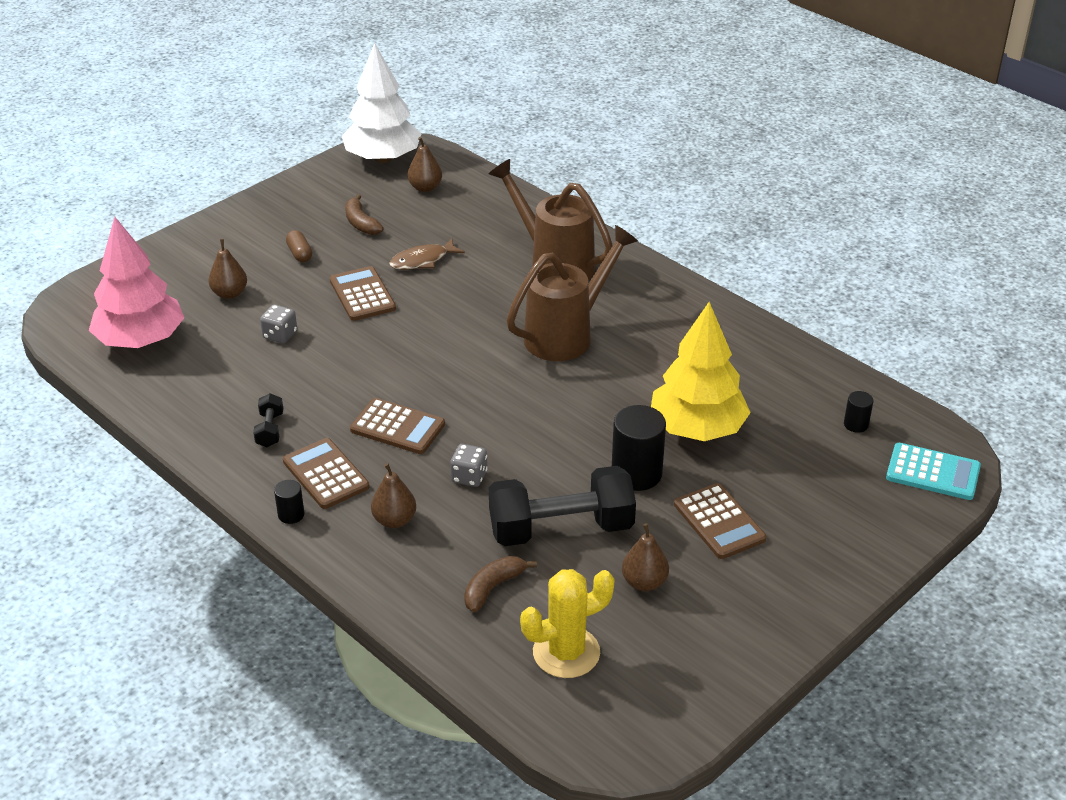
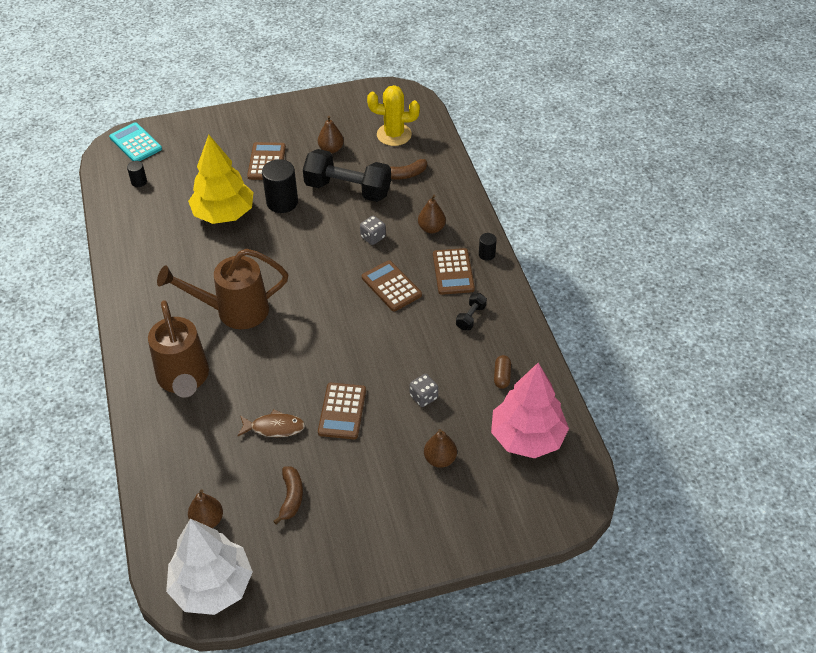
camera: 150 degrees left, 10 degrees up
brown capsule [286,230,312,262] -> brown capsule moved to [494,355,511,389]

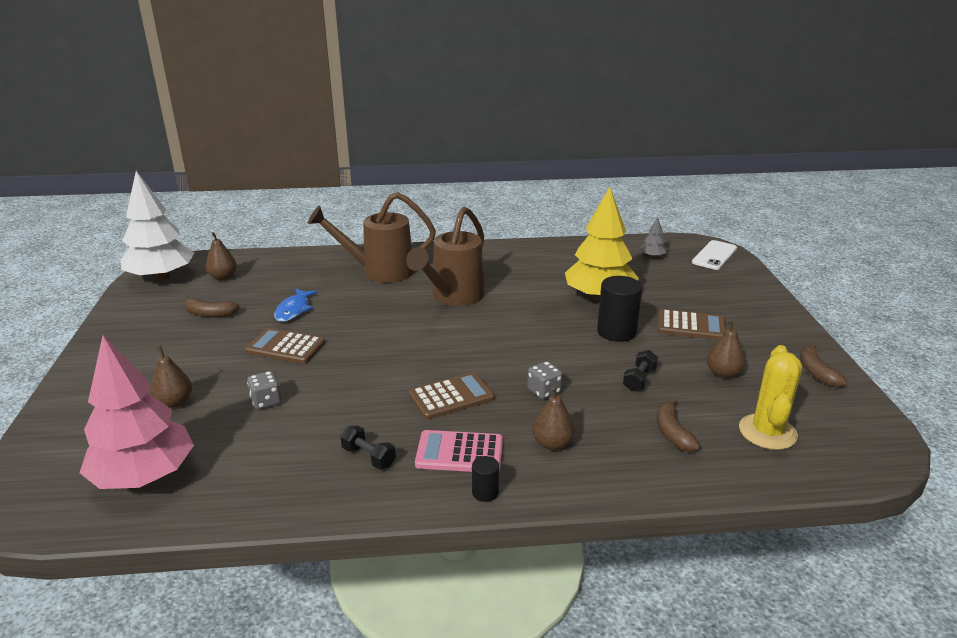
camera: 100 degrees right, 20 degrees down
turquoise calculator [109,122,162,161] -> white phone [692,240,737,270]
black cylinder [127,161,147,187] -> grey tree [640,217,667,258]
brown watering can [157,249,288,329] -> brown watering can turned 150 degrees counterclockwise [406,207,485,306]
brown fish [238,409,305,437] -> blue fish [274,289,317,322]
black dumbbell [303,149,391,202] -> black dumbbell [623,350,658,391], size x0.44
brown calculator [433,248,475,295] -> pink calculator [415,430,503,472]
brown capsule [494,355,511,389] -> none
none -> brown banana [800,343,847,388]

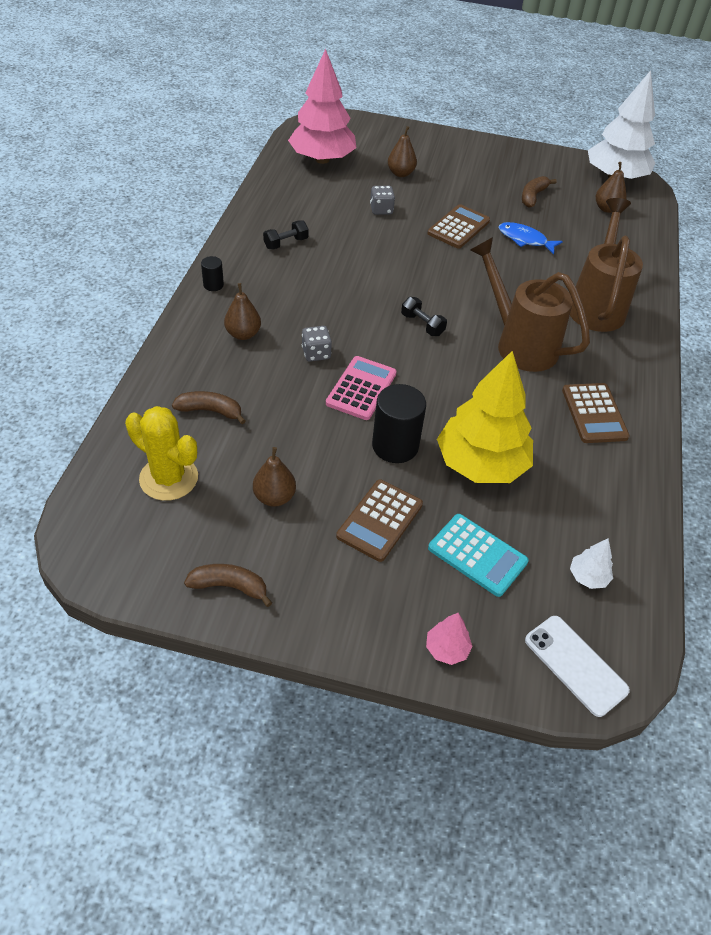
camera: 105 degrees right, 20 degrees up
brown calculator [409,372,495,420] -> brown calculator moved to [562,383,630,443]
pink calculator [415,430,503,472] -> pink calculator moved to [326,356,397,420]
black dumbbell [623,350,658,391] -> black dumbbell moved to [401,297,447,336]
grey tree [640,217,667,258] -> white tree [570,539,613,589]
none -> pink tree [426,613,473,665]
none -> turquoise calculator [428,514,529,597]

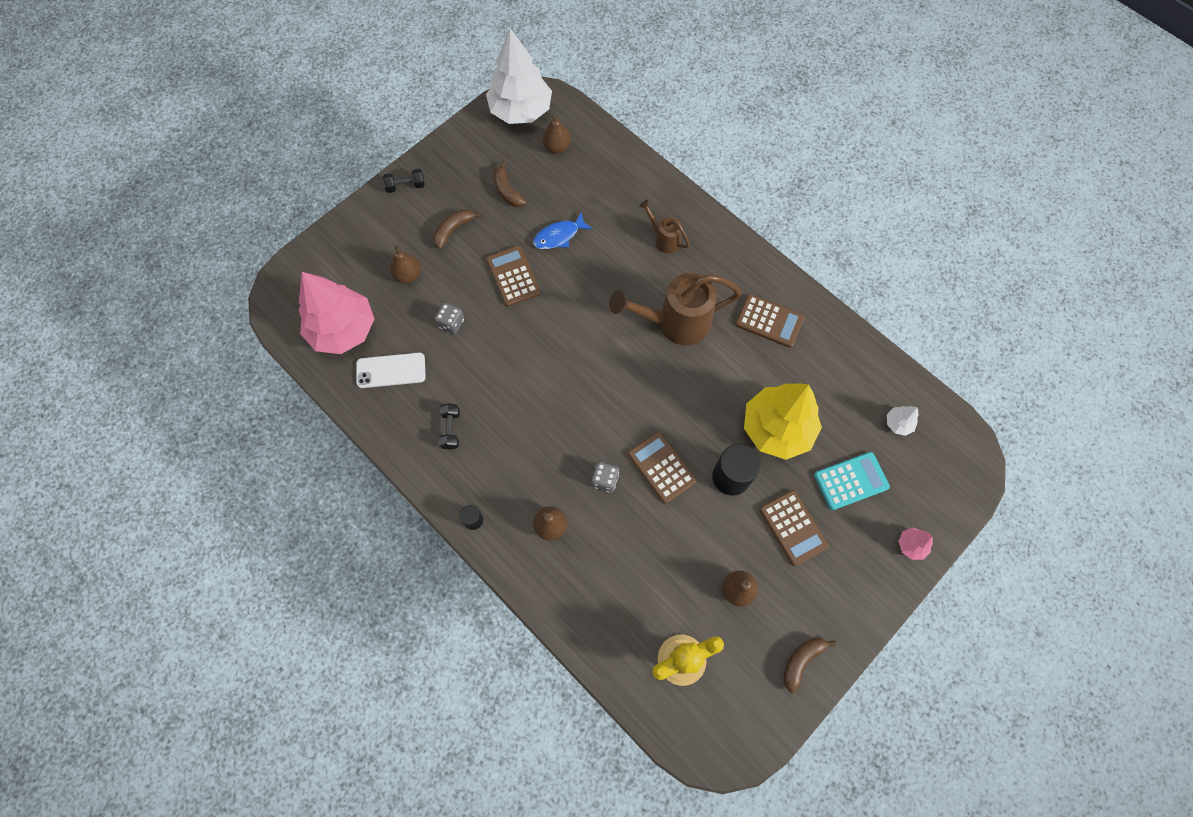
camera: 55 degrees left, 20 degrees up
brown banana [172,391,246,424] -> brown banana moved to [433,209,481,249]
pink calculator [326,356,397,420] -> brown calculator [628,432,697,504]
black dumbbell [401,297,447,336] -> black dumbbell moved to [383,169,425,193]
white phone [525,616,630,717] -> white phone moved to [356,353,426,388]
brown watering can [570,198,643,332] -> brown watering can [639,200,690,254], size x0.51

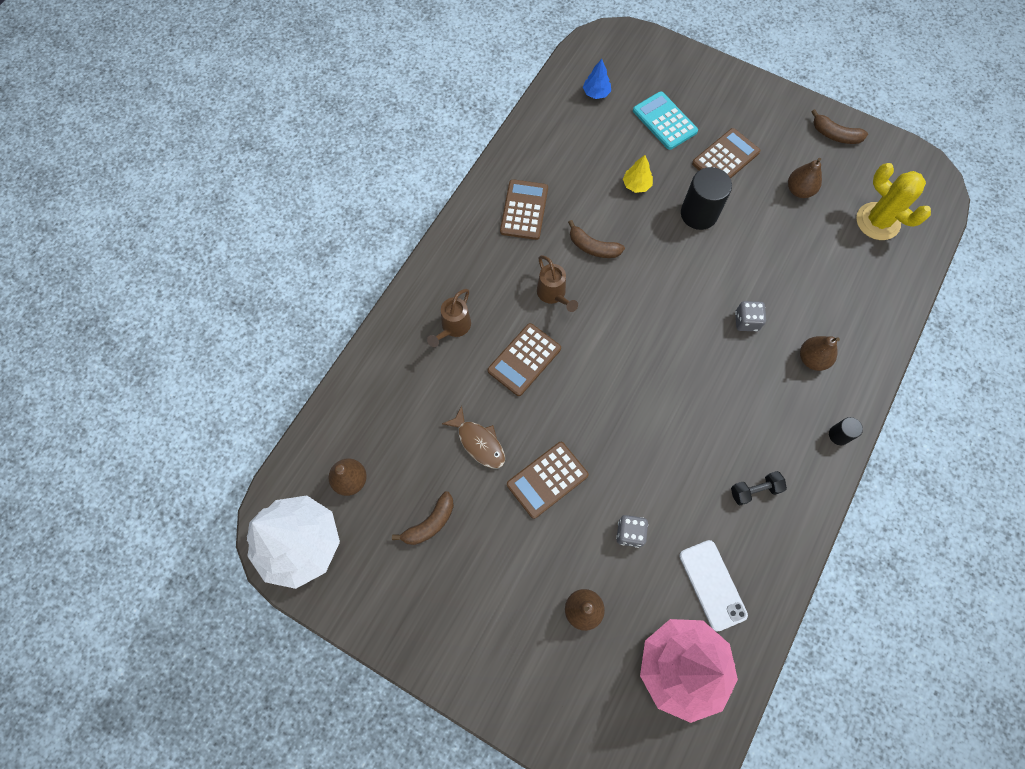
camera: 105 degrees left, 0 degrees up
black dumbbell [383,169,425,193] -> none
brown banana [433,209,481,249] -> brown banana moved to [568,220,625,258]
blue fish [533,212,592,249] -> brown fish [442,406,505,468]
brown watering can [609,273,742,345] -> brown watering can [537,255,578,312], size x0.51
brown calculator [628,432,697,504] -> brown calculator moved to [488,323,561,396]
yellow tree [744,384,822,460] -> yellow tree [623,155,653,193], size x0.41
white tree [887,406,919,436] -> blue tree [583,59,611,99]
pink tree [898,527,933,560] -> none

